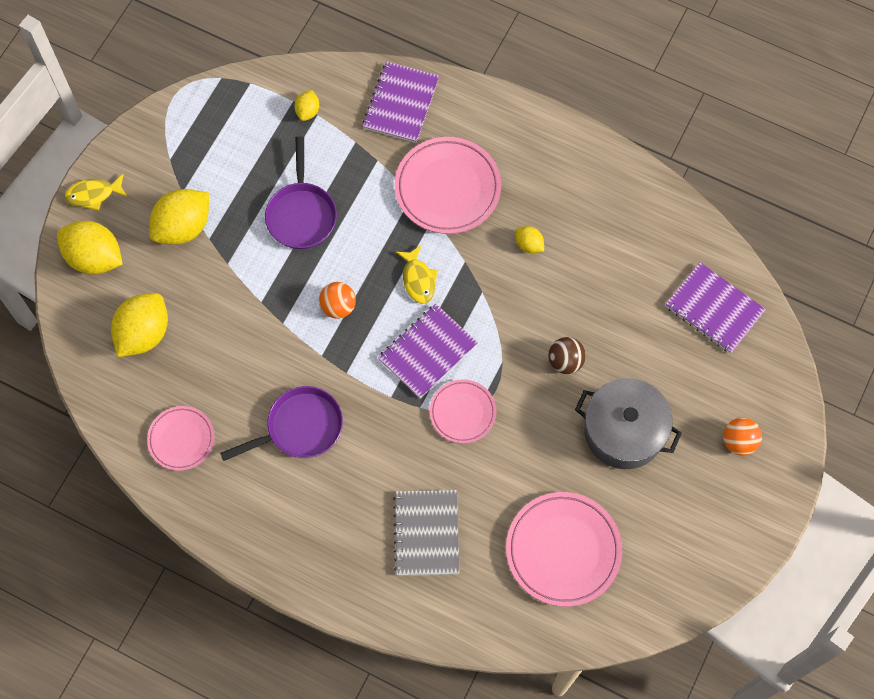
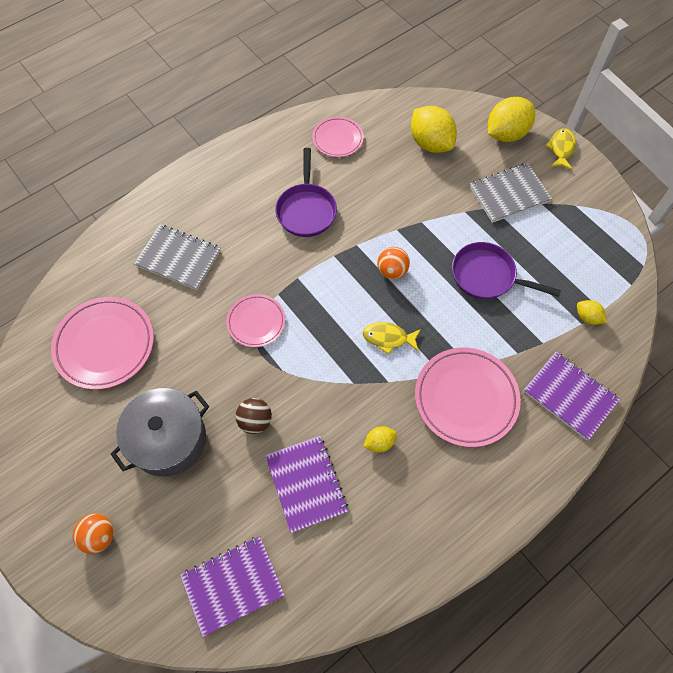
camera: 115 degrees right, 5 degrees down
yellow lemon [149,189,209,245] -> grey notebook [470,163,552,223]
purple notebook [378,304,478,398] -> purple notebook moved to [265,436,348,533]

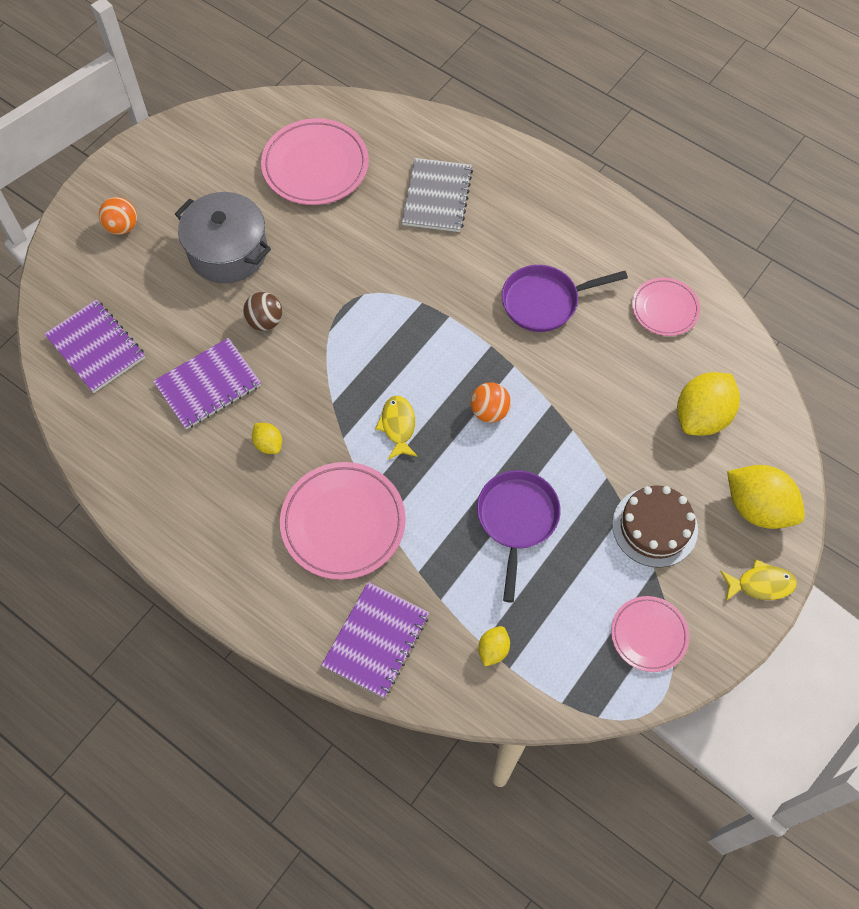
camera: 75 degrees right, 0 degrees up
pink plate [226,294,285,347] -> pink plate moved to [611,596,689,672]
grey notebook [470,163,552,223] -> brown cake [612,486,698,568]

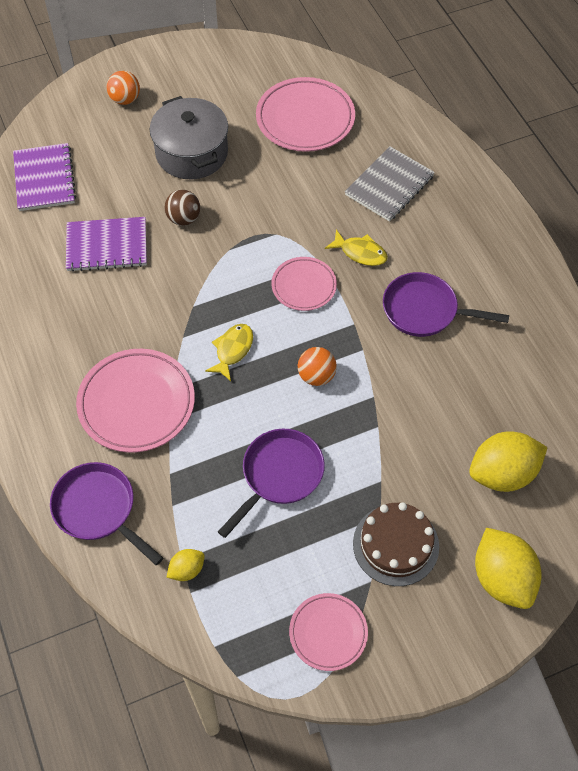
camera: 30 degrees right, 5 degrees down
yellow lemon [252,423,282,454] -> none
purple notebook [321,582,429,698] -> purple pan [50,462,163,565]
pink plate [632,278,700,336] -> pink plate moved to [271,257,337,311]
yellow fish [720,559,797,601] -> yellow fish moved to [325,230,388,266]

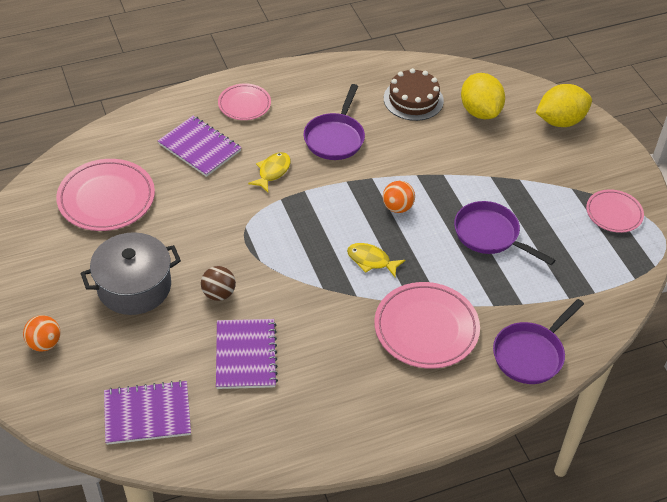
camera: 90 degrees left, 10 degrees down
yellow lemon [166,549,205,581] -> none
pink plate [271,257,337,311] -> pink plate moved to [218,83,271,120]
grey notebook [345,146,435,222] -> purple notebook [158,116,242,177]
brown cake [353,502,439,586] -> brown cake moved to [384,68,444,121]

